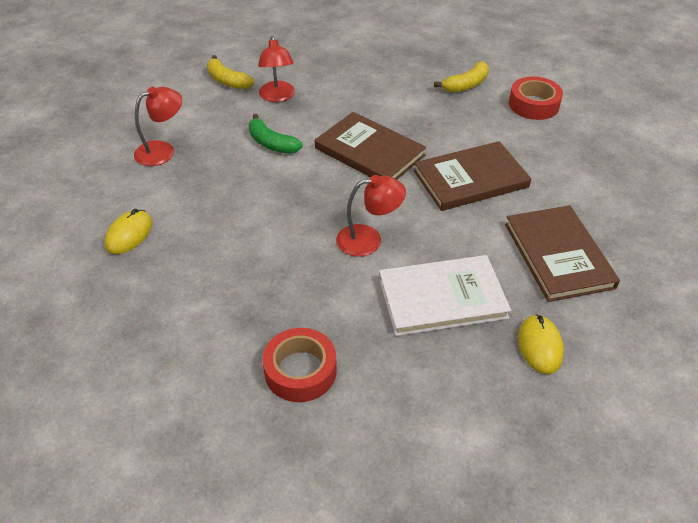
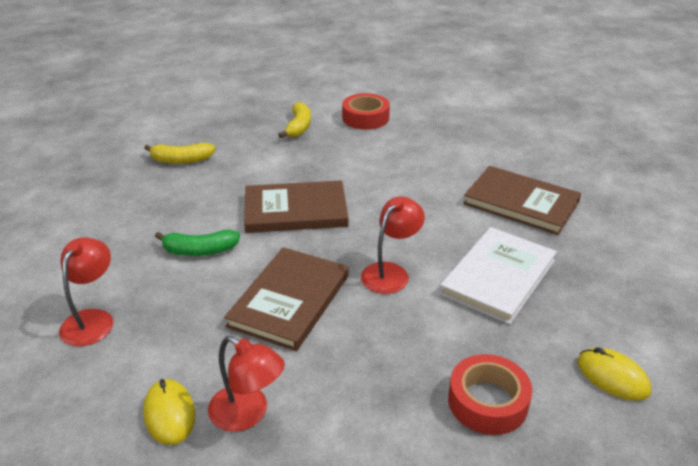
camera: 45 degrees left, 10 degrees down
yellow banana [207,55,254,89] -> yellow banana moved to [144,143,215,164]
red lamp [258,36,295,102] -> red lamp moved to [208,336,285,432]
brown book [414,141,531,211] -> brown book moved to [224,247,349,351]
yellow mouse [518,314,564,374] -> yellow mouse moved to [577,347,651,401]

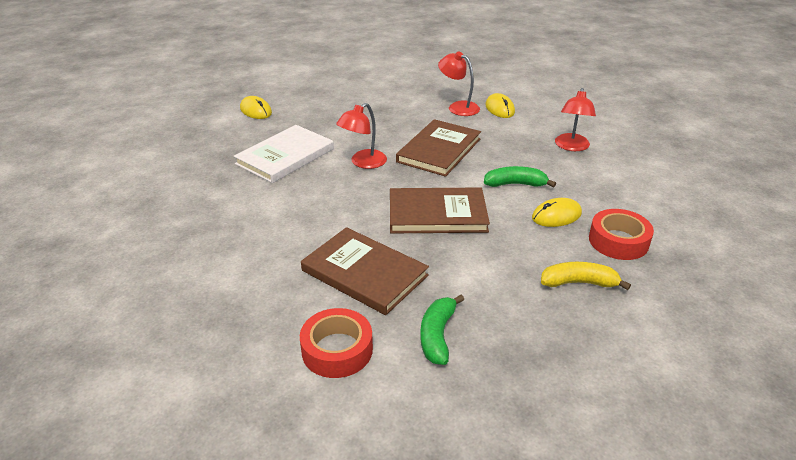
camera: 175 degrees left, 0 degrees up
yellow banana [278,102,311,138] -> green banana [420,295,464,365]
red tape [448,354,532,435] -> red tape moved to [589,209,654,260]
brown book [463,166,581,235] -> brown book moved to [301,227,429,315]
none -> yellow mouse [532,198,582,227]

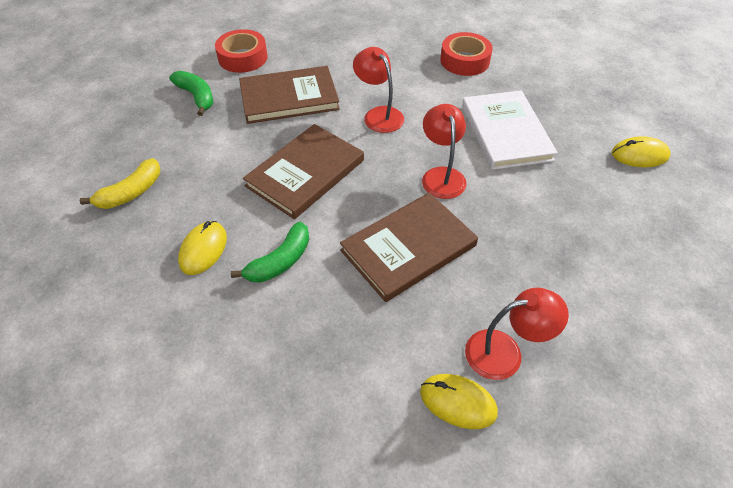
camera: 130 degrees right, 15 degrees up
brown book [396,119,481,177] -> brown book turned 75 degrees clockwise [340,192,478,302]
red lamp [555,88,596,151] -> red lamp moved to [353,47,404,133]
red tape [589,209,654,260] -> red tape moved to [440,32,493,76]

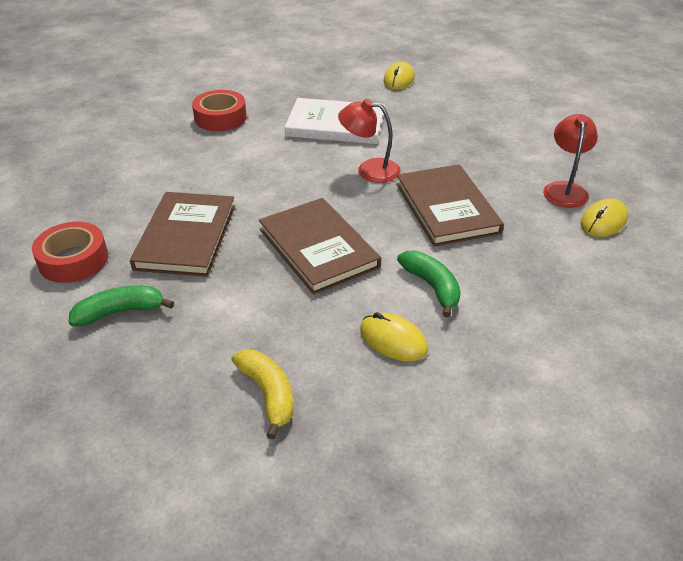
camera: 70 degrees left, 10 degrees down
red lamp [353,47,404,133] -> none

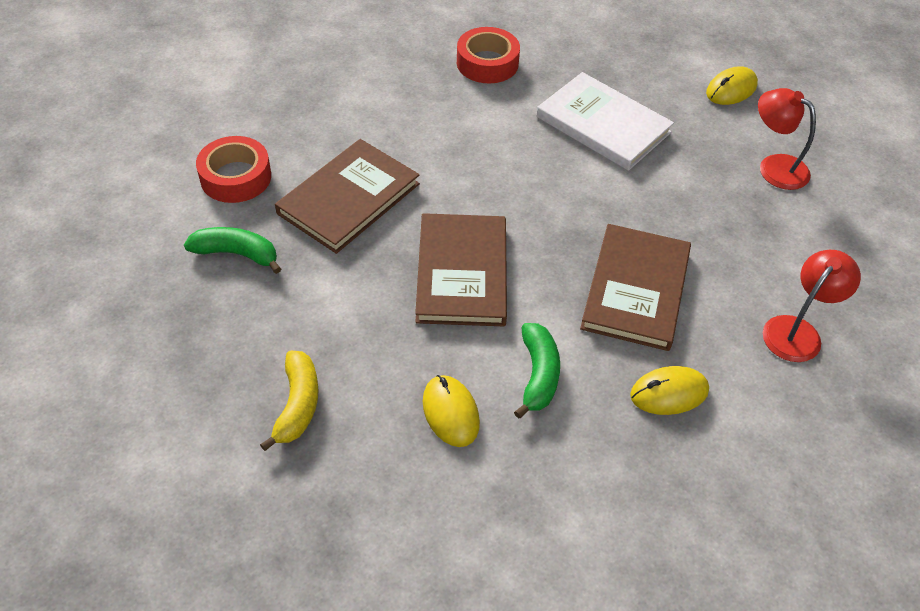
camera: 30 degrees right, 10 degrees up
red lamp [338,99,400,183] -> red lamp moved to [758,88,816,190]
yellow mouse [581,198,628,237] -> yellow mouse moved to [630,366,709,415]

